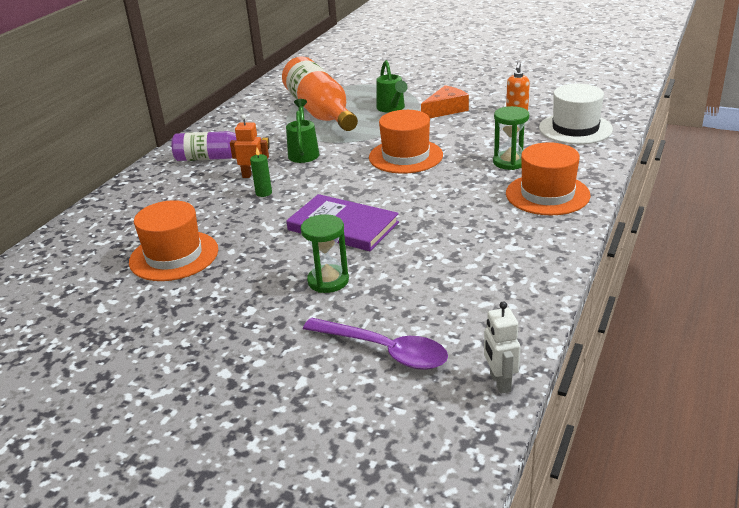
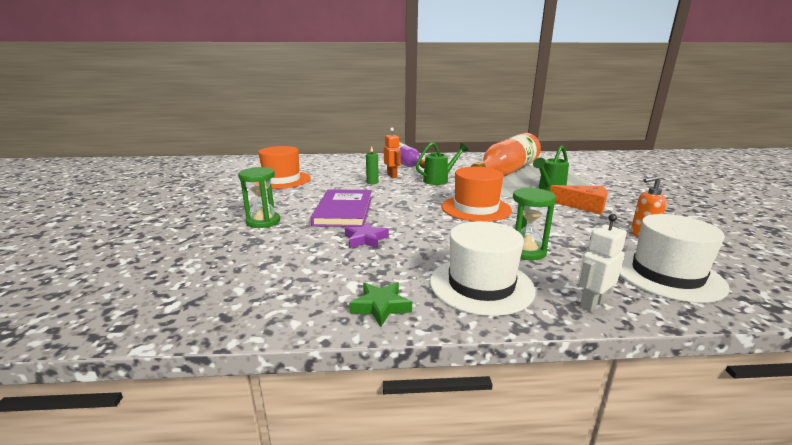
camera: 60 degrees right, 10 degrees down
purple spoon [303,318,448,370] -> none
white robot [484,301,520,394] -> white robot moved to [578,214,627,312]
orange hat [506,142,590,215] -> white hat [430,221,535,316]
none -> purple star [345,222,389,248]
none -> green star [349,282,412,327]

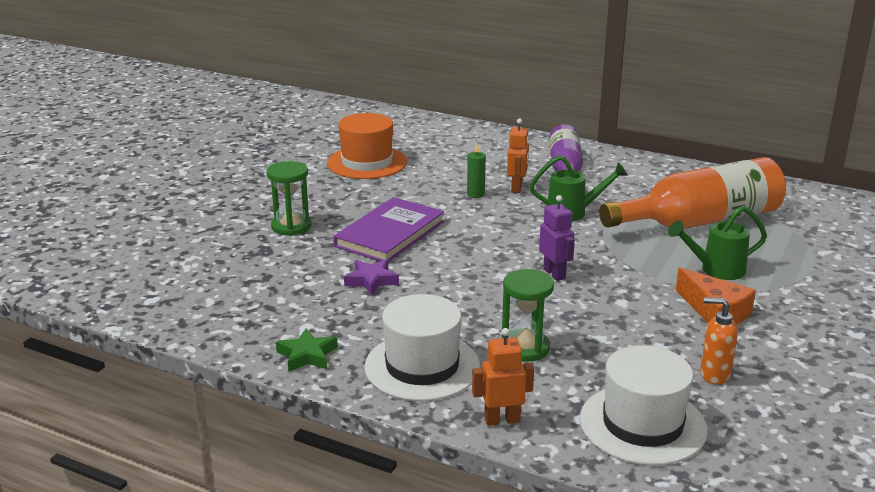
camera: 30 degrees right, 5 degrees up
orange hat [441,167,512,222] -> purple robot [539,195,575,281]
white robot [578,214,627,312] -> orange robot [472,328,534,426]

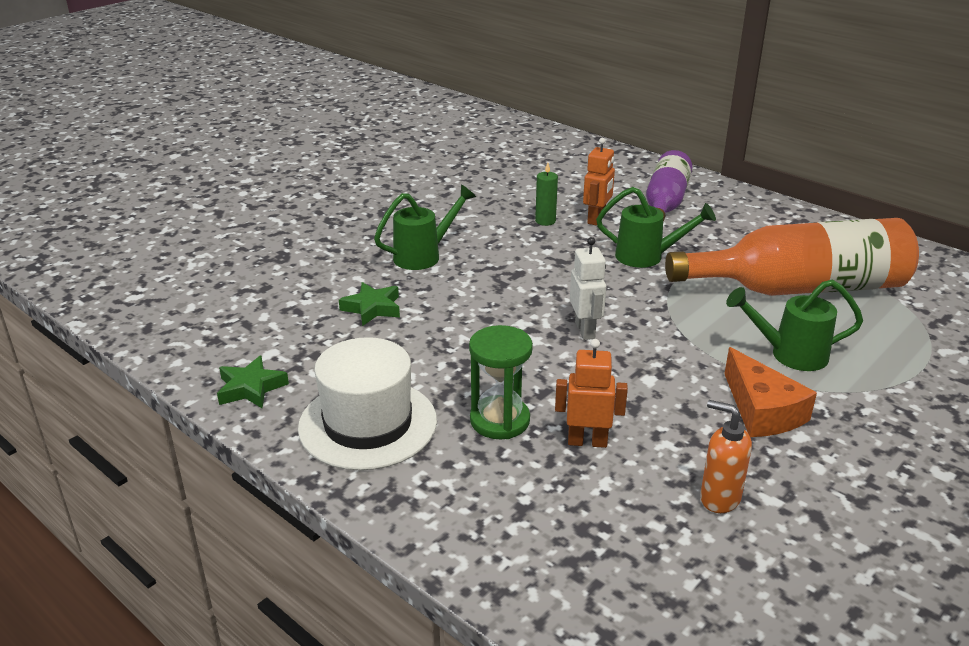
camera: 15 degrees right, 5 degrees up
green hourglass [267,161,312,236] -> none
orange hat [327,113,407,179] -> none
purple book [333,197,444,262] -> green watering can [374,184,476,270]
purple star [344,259,399,295] -> green star [339,282,400,326]
orange robot [472,328,534,426] -> orange robot moved to [555,339,628,448]
purple robot [539,195,575,281] -> white robot [570,237,606,340]
white hat [580,345,708,465] -> none

